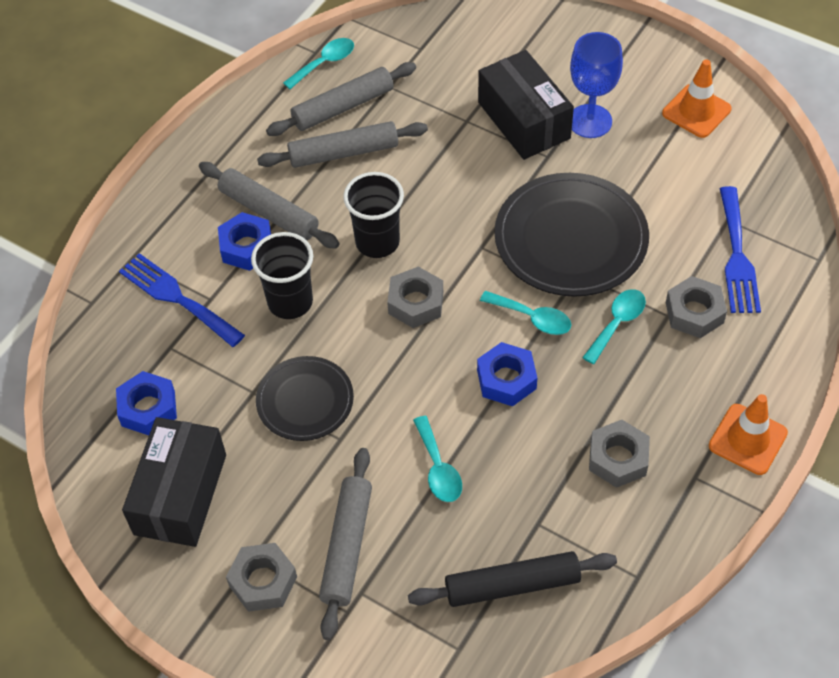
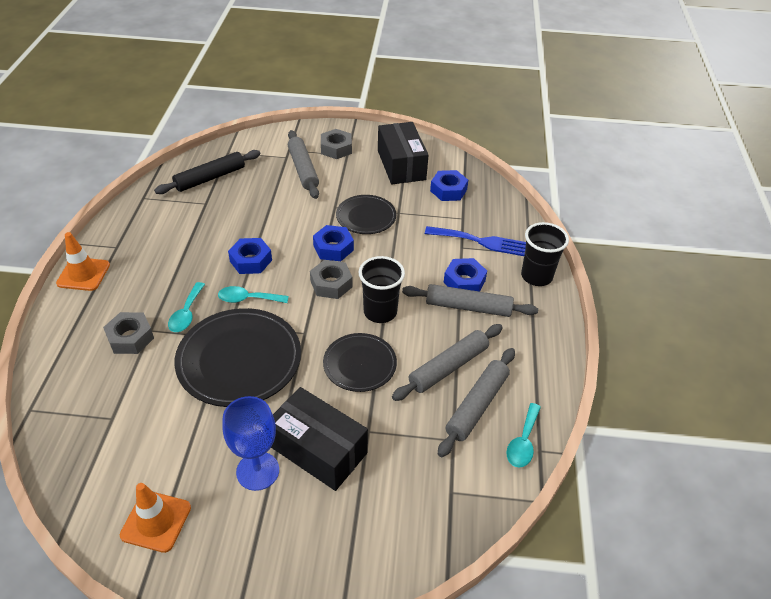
camera: 150 degrees right, 10 degrees down
black cup [251,232,313,319] -> black cup moved to [521,222,569,286]
turquoise spoon [413,416,462,502] -> none
grey nut [589,420,650,488] -> none
blue fork [720,186,761,313] -> none
none -> blue nut [313,225,354,261]
none -> black plate [323,333,397,392]

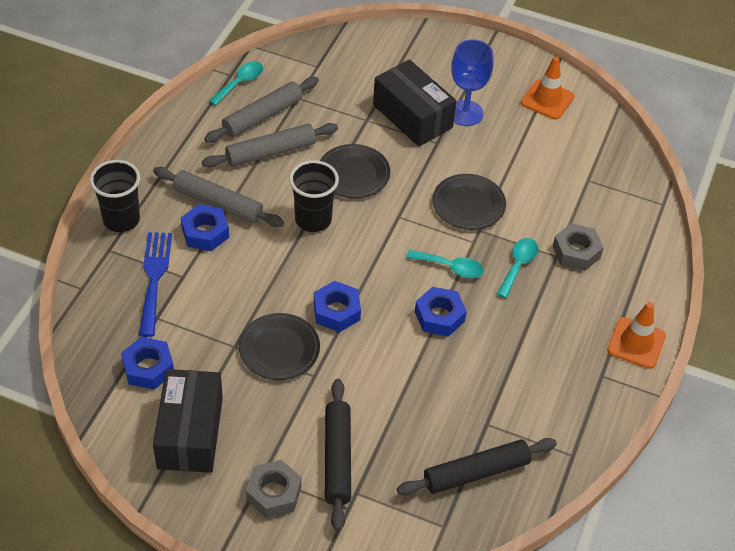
camera: 165 degrees left, 5 degrees up
black plate [175,308,301,407] -> black plate [432,174,506,230], size x0.59
grey rolling pin [288,130,319,199] -> black rolling pin [325,379,351,531]
grey nut [310,260,353,299] -> none
blue fork [425,226,526,256] -> blue fork turned 60 degrees clockwise [139,232,172,337]

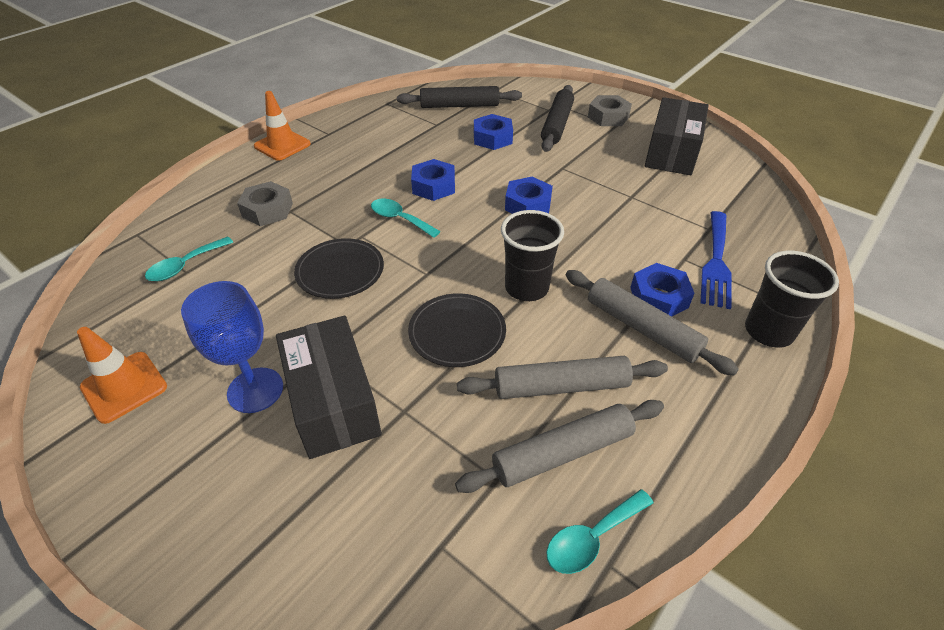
camera: 160 degrees left, 5 degrees down
blue nut [121,337,174,390] -> blue nut moved to [474,114,513,150]
black plate [239,313,320,380] -> none
turquoise spoon [497,238,538,298] -> turquoise spoon moved to [145,237,233,281]

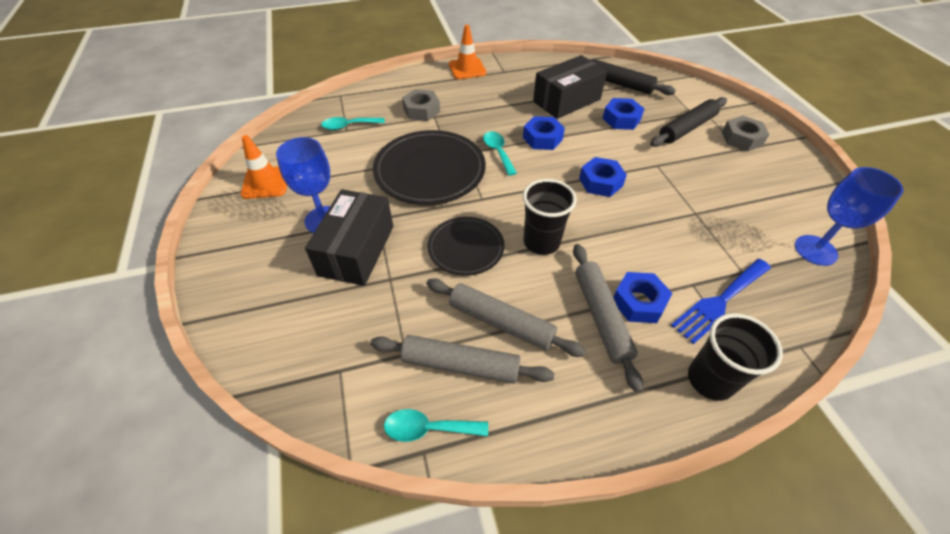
camera: 35 degrees right, 5 degrees up
black plate [294,238,384,299] -> black plate [373,130,486,205], size x1.68
black box [645,97,709,175] -> black box moved to [533,55,607,119]
none -> blue goblet [795,167,904,266]

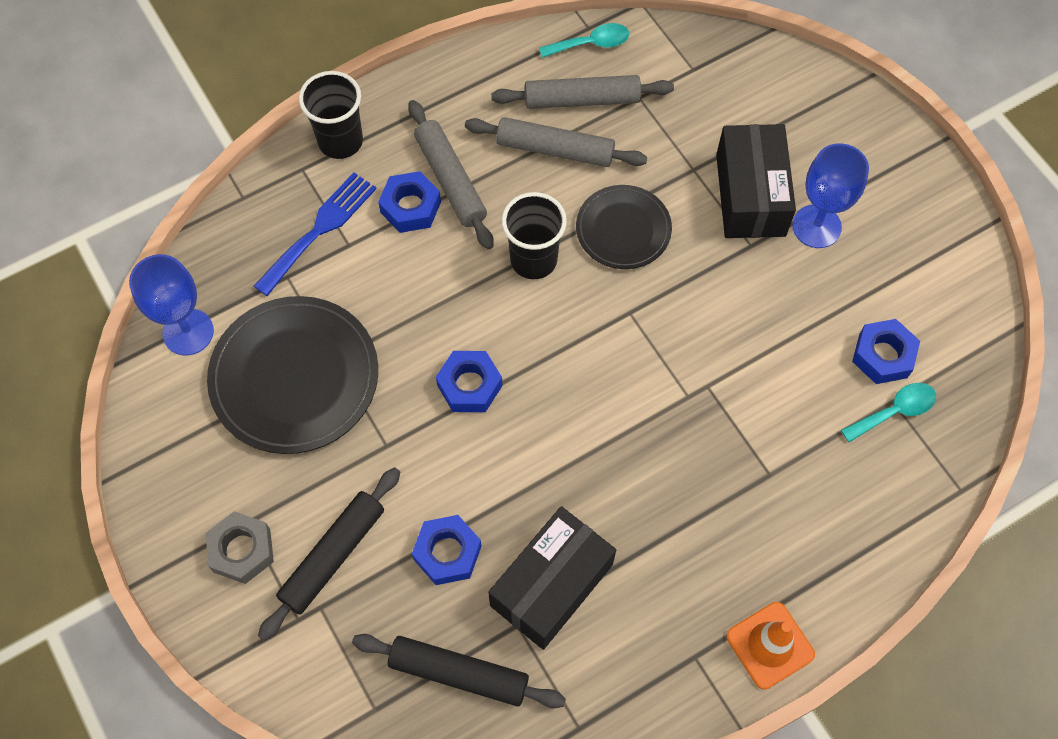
camera: 165 degrees right, 15 degrees up
orange traffic cone [241,135,287,199] -> none
black plate [373,130,486,205] -> black plate moved to [207,296,378,454]
grey nut [402,89,440,121] -> none
turquoise spoon [483,131,517,176] -> none
blue nut [523,116,565,150] -> blue nut moved to [852,319,920,384]

